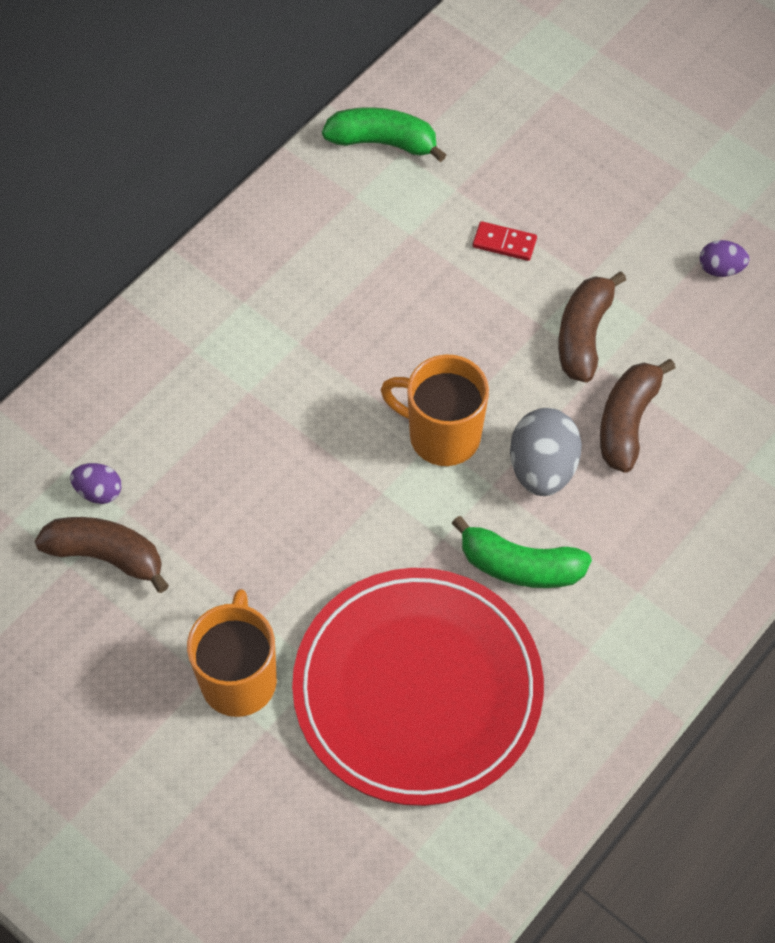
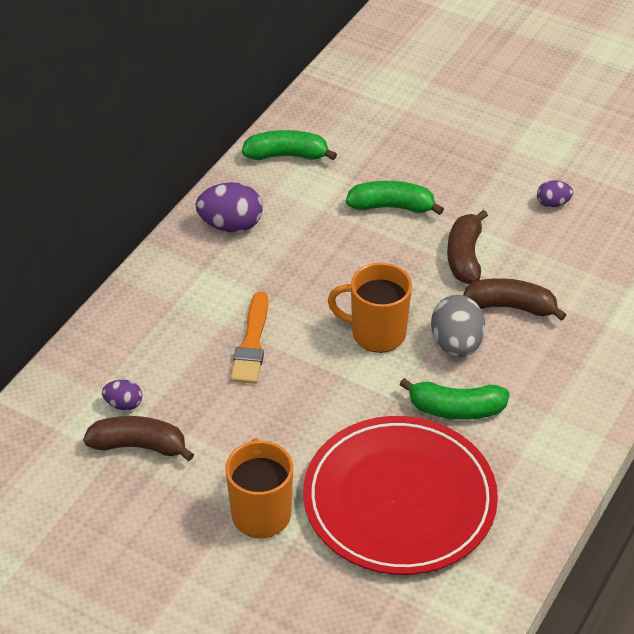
camera: 10 degrees left, 15 degrees down
red domino [473,221,537,261] -> green banana [346,181,444,215]
brown banana [600,359,675,473] -> brown banana turned 90 degrees clockwise [463,278,567,321]
none -> purple egg [195,182,263,232]
none -> orange brush [230,291,268,384]

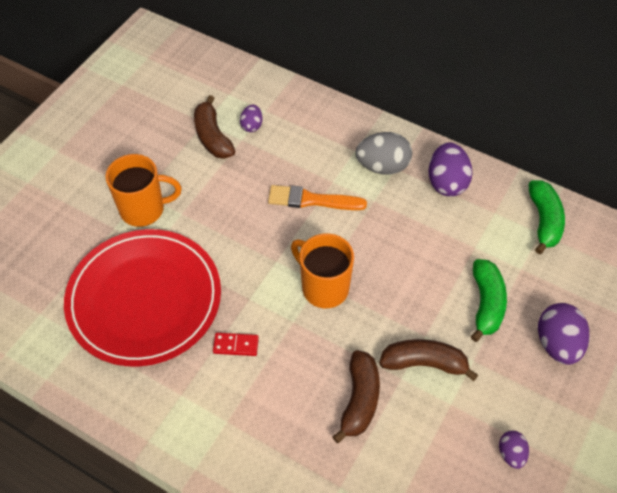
camera: 90 degrees right, 10 degrees up
brown banana [83,416,194,461] -> brown banana turned 150 degrees clockwise [194,95,235,159]
orange mug [328,263,412,353] -> orange mug turned 60 degrees counterclockwise [291,233,354,308]
green banana [399,378,510,420] -> red domino [213,333,259,356]
grey egg [431,295,485,357] -> grey egg moved to [356,132,412,175]
none -> purple egg [538,303,589,365]

